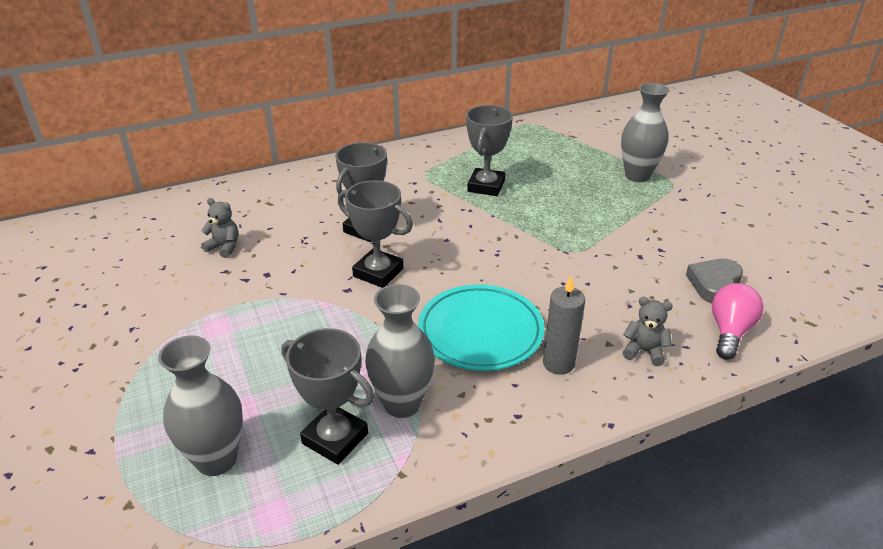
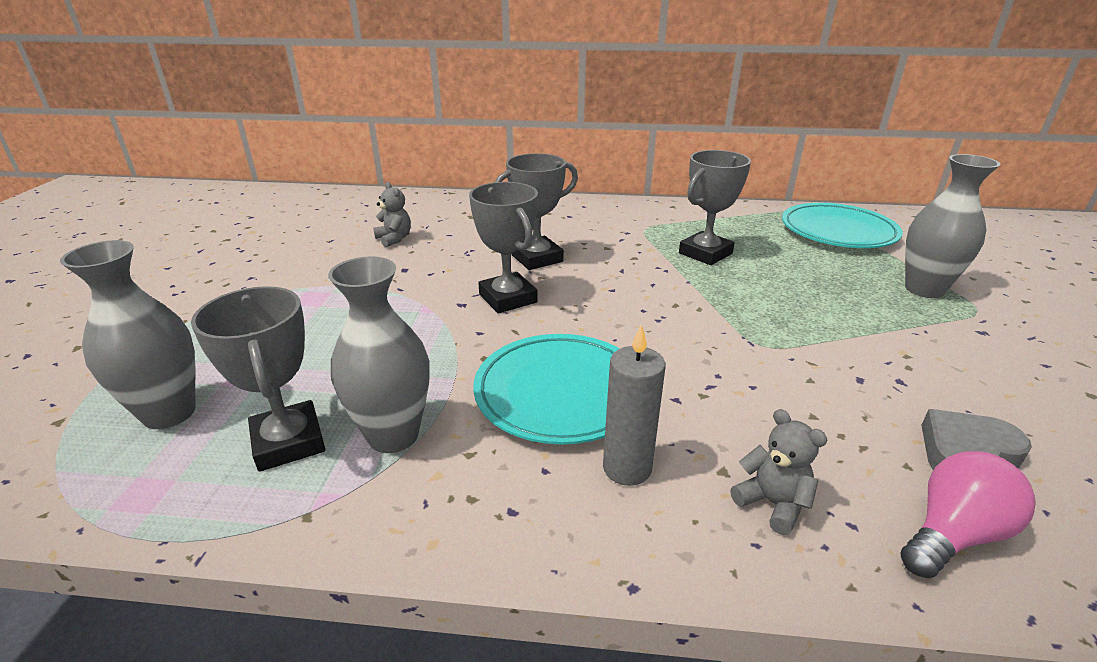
camera: 30 degrees right, 5 degrees down
none -> turquoise plate [782,203,903,248]

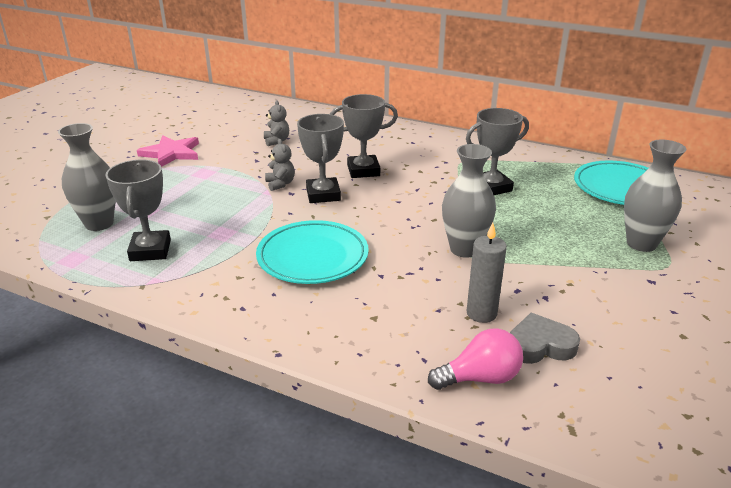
camera: 20 degrees right, 0 degrees up
grey vase [328,256,430,453] -> grey vase moved to [442,144,496,258]
grey candle [603,324,666,486] -> grey candle moved to [467,223,507,323]
grey teddy bear [730,409,828,535] -> grey teddy bear moved to [265,139,295,191]
none -> pink star [137,135,199,167]

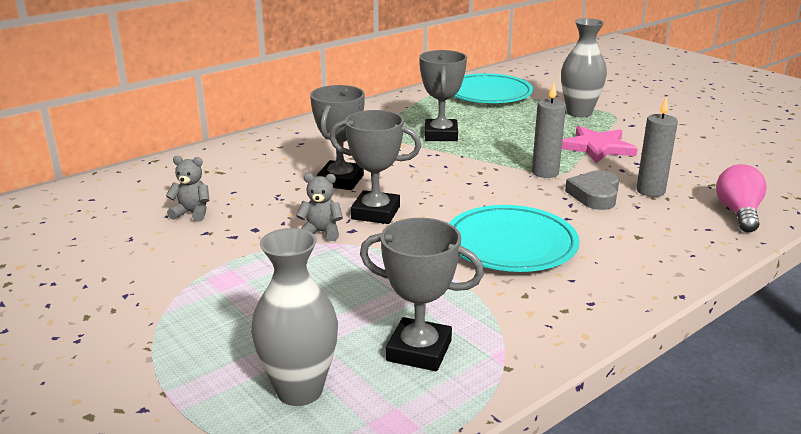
camera: 65 degrees left, 5 degrees down
pink star [137,135,199,167] -> pink star moved to [562,126,638,163]
grey vase [442,144,496,258] -> grey candle [532,83,566,178]
grey heart [510,313,580,364] -> grey heart moved to [565,170,619,210]

